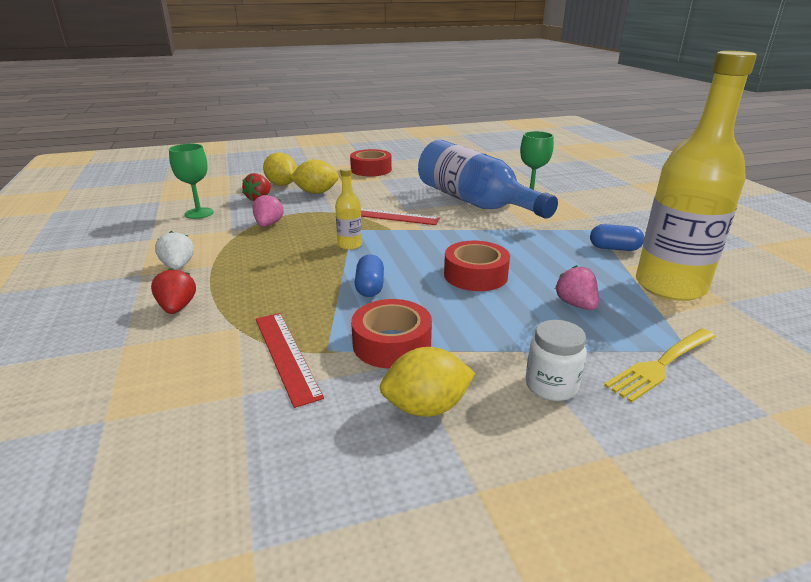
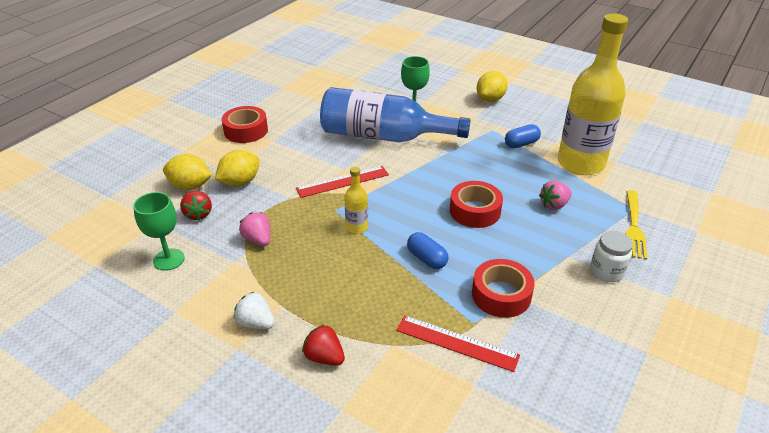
camera: 40 degrees left, 10 degrees up
yellow lemon [380,347,475,417] -> yellow lemon moved to [477,71,508,102]
pink strawberry [555,265,599,310] -> pink strawberry turned 60 degrees counterclockwise [539,181,572,210]

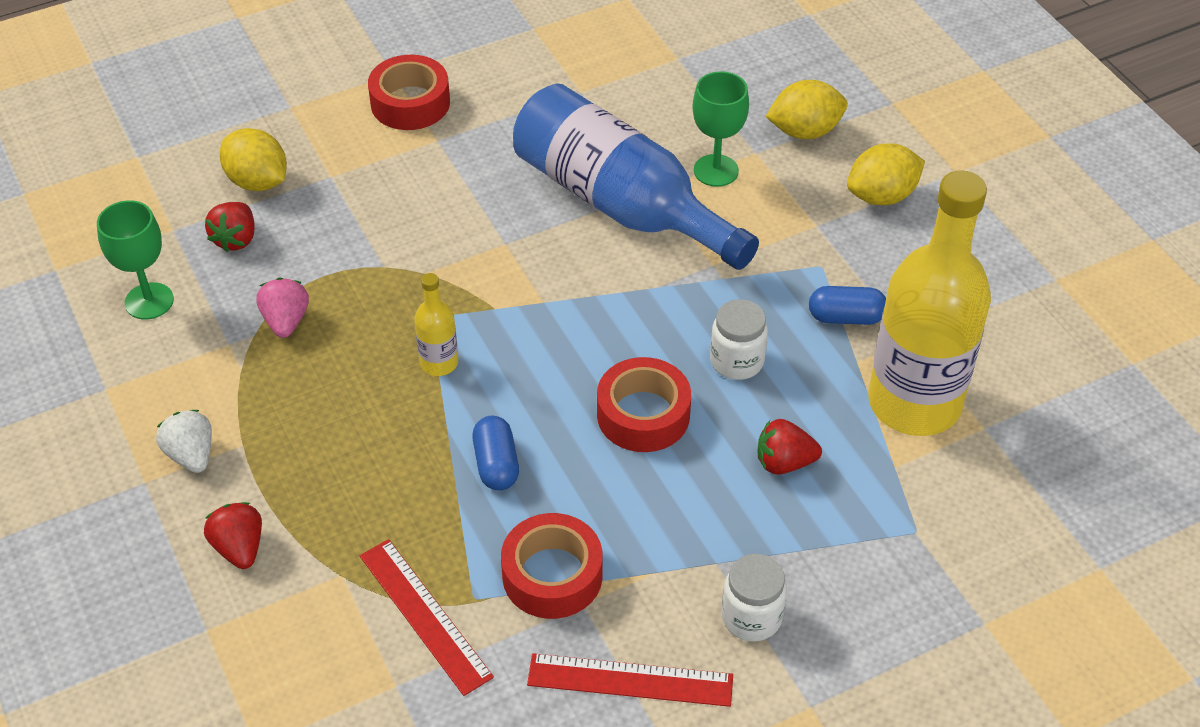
camera: 30 degrees right, 10 degrees up
yellow lemon [215,150,260,186] -> yellow lemon moved to [765,80,848,139]
red ruler [296,166,389,198] -> red ruler moved to [527,653,733,707]
pink strawberry [539,181,572,210] -> red strawberry [757,419,822,475]
yellow fork [625,190,647,260] -> none
none -> white jar [710,299,768,380]

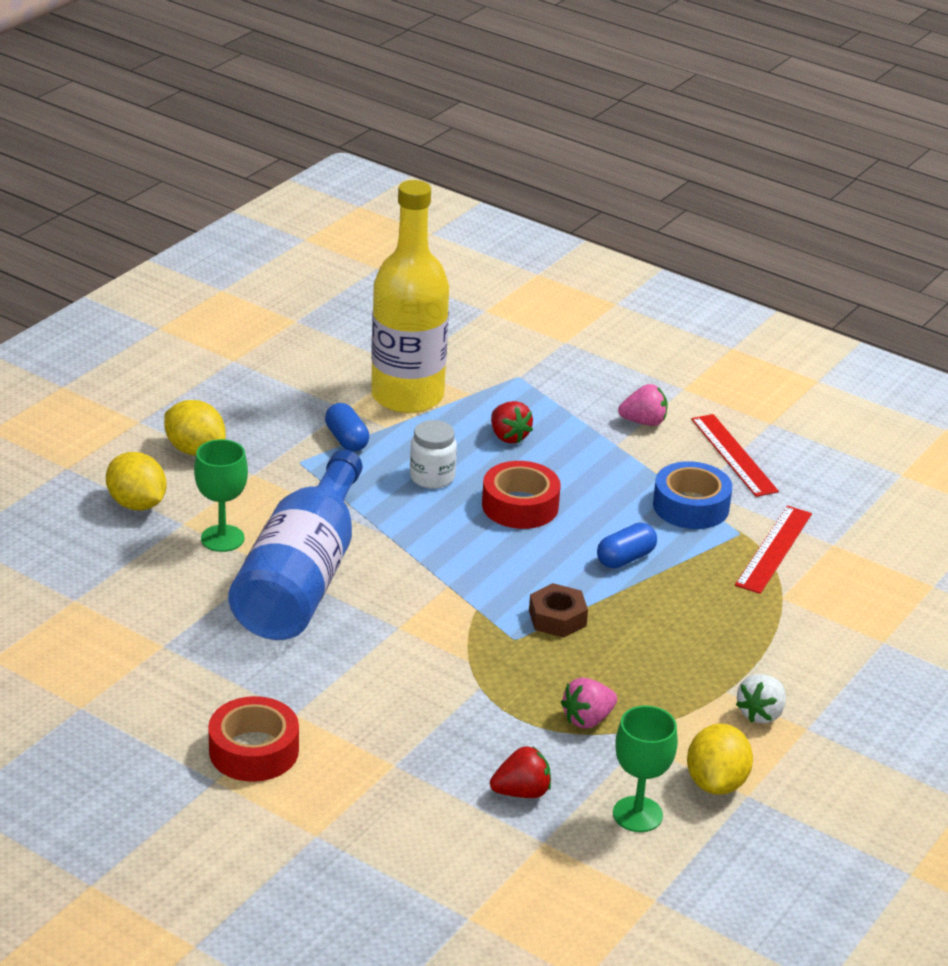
camera: 120 degrees left, 15 degrees down
red strawberry [204,502,262,569] -> none
yellow lemon [220,128,287,191] -> yellow lemon moved to [687,723,753,795]
yellow bottle [414,273,458,376] -> brown nut [529,583,588,638]
red tape [501,513,602,619] -> blue tape [653,461,732,529]
white jar [721,554,787,642] -> pink strawberry [618,384,668,426]

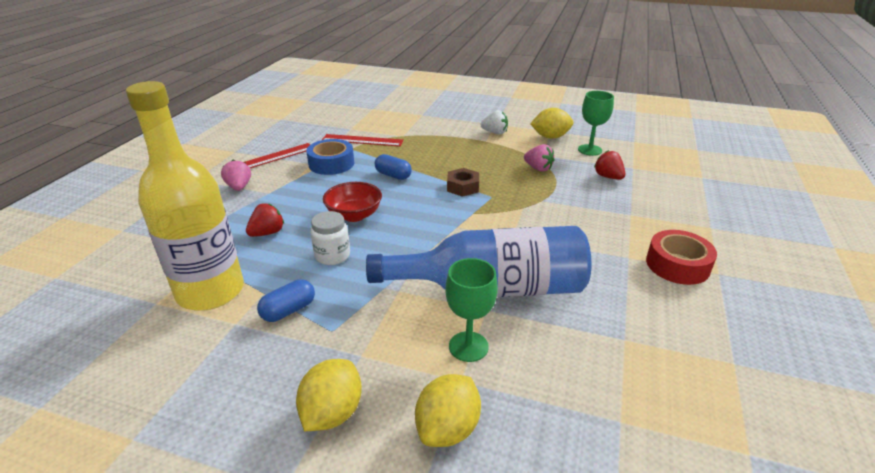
camera: 105 degrees left, 0 degrees up
red tape [482,461,561,529] -> red bowl [323,182,382,222]

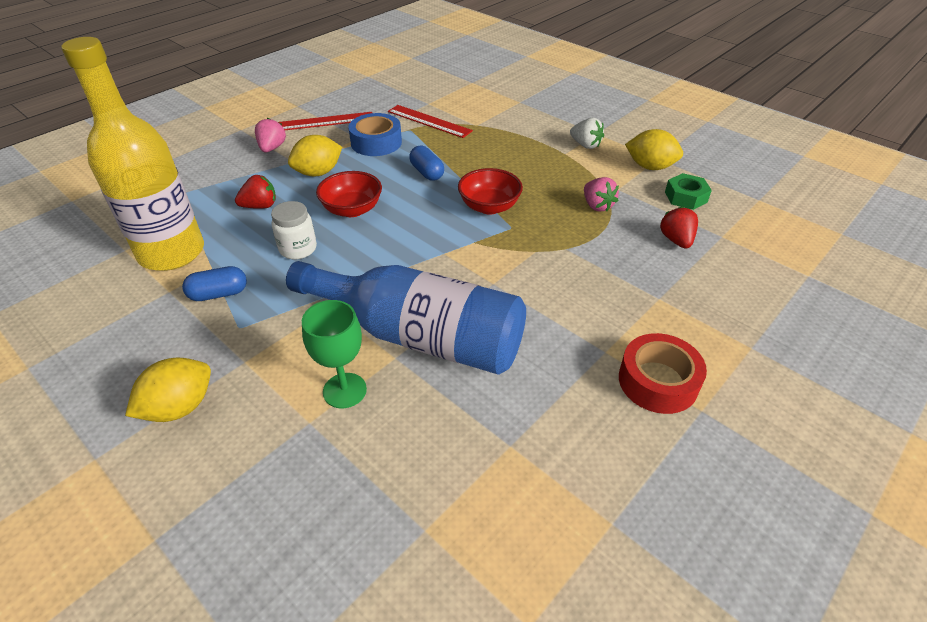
camera: 25 degrees right, 10 degrees up
yellow lemon [415,374,481,447] -> yellow lemon moved to [288,135,342,176]
brown nut [447,168,479,197] -> red bowl [458,168,523,214]
green goblet [578,91,614,156] -> green nut [665,173,712,210]

